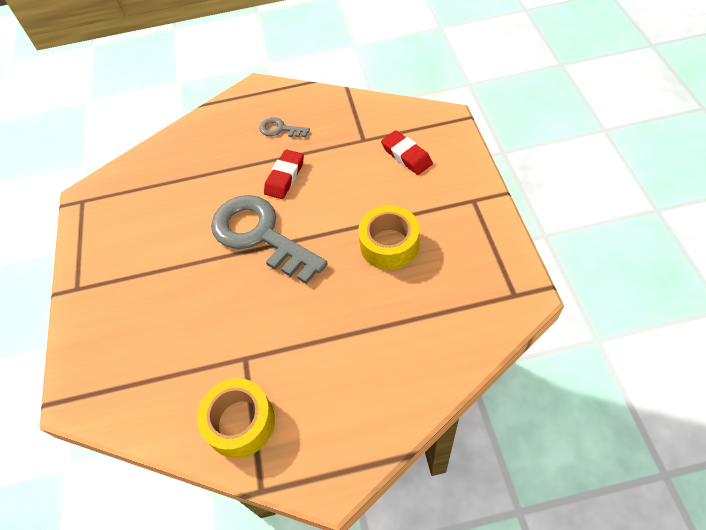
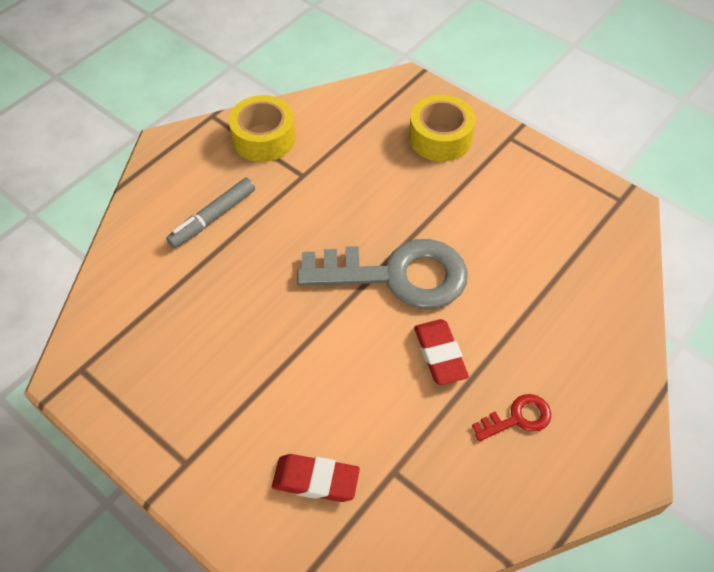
camera: 135 degrees right, 0 degrees up
grey key [259,117,310,137] -> red key [472,394,551,441]
yellow tape [358,205,420,270] -> yellow tape moved to [409,95,475,162]
none -> grey marker [166,178,255,248]

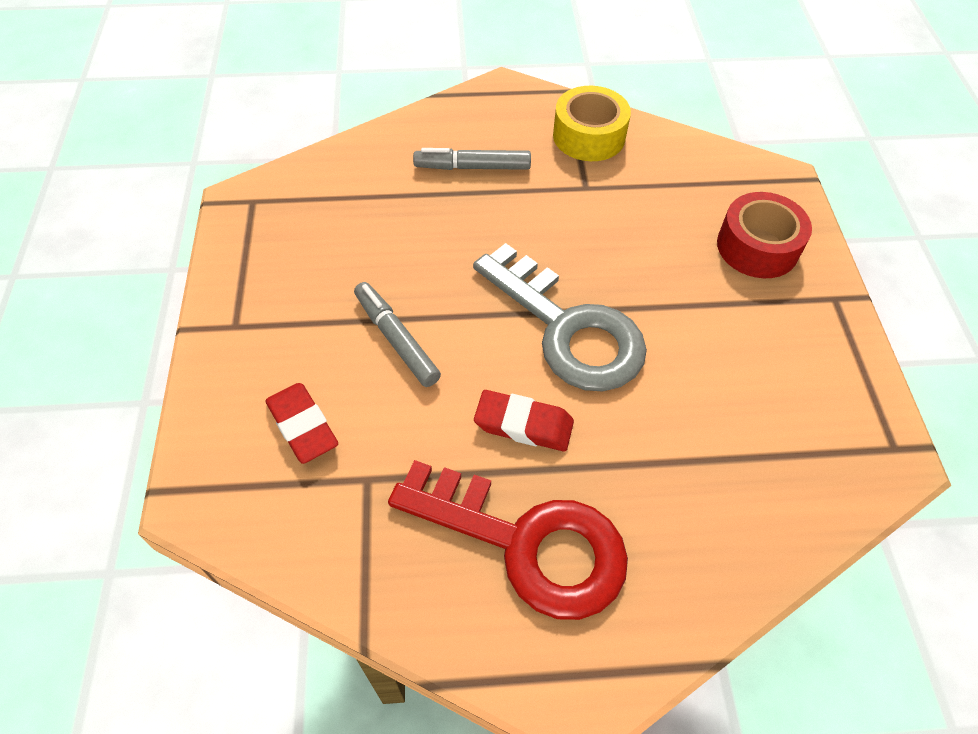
camera: 45 degrees right, 0 degrees up
yellow tape [409,95,475,162] -> red tape [717,192,812,278]
red eraser [414,319,469,385] -> red eraser turned 75 degrees clockwise [474,390,574,451]
red key [472,394,551,441] -> red key [388,460,628,620], size x2.29
none -> grey marker [354,282,441,387]

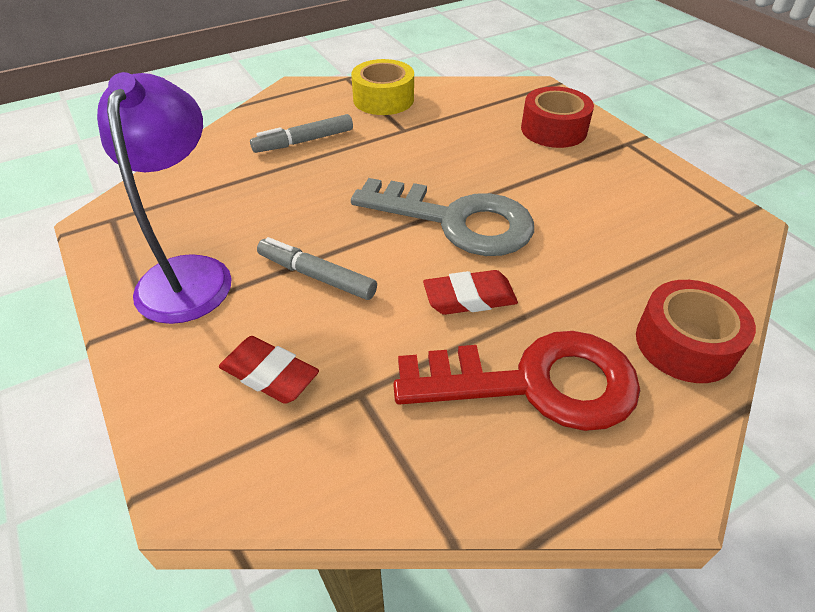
camera: 25 degrees left, 10 degrees down
none -> purple lamp [97,72,232,324]
none -> red tape [636,280,756,383]

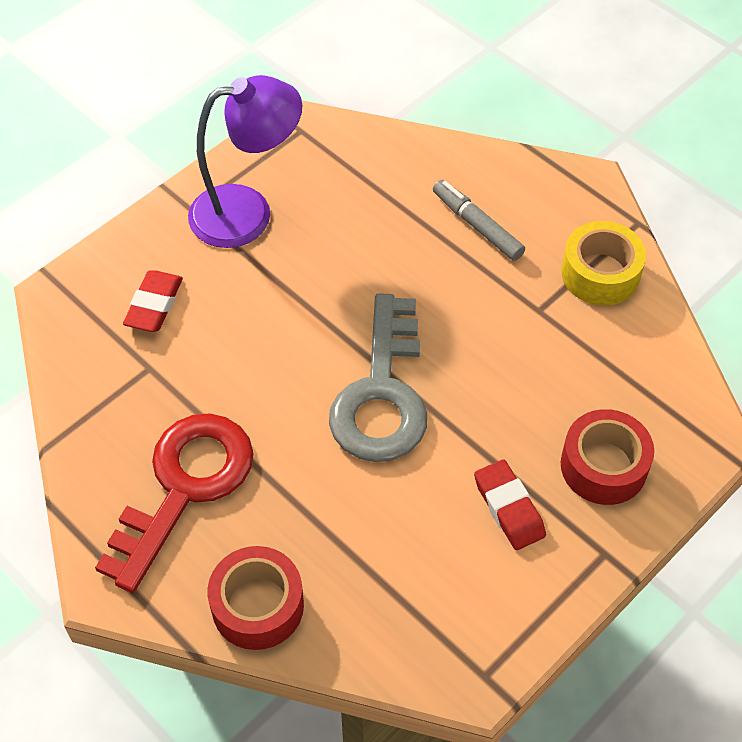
camera: 75 degrees right, 10 degrees up
grey marker [257,237,377,300] -> none
red key [393,331,640,431] -> red key turned 135 degrees counterclockwise [95,413,254,593]
red eraser [423,270,518,315] -> red eraser moved to [474,459,546,550]

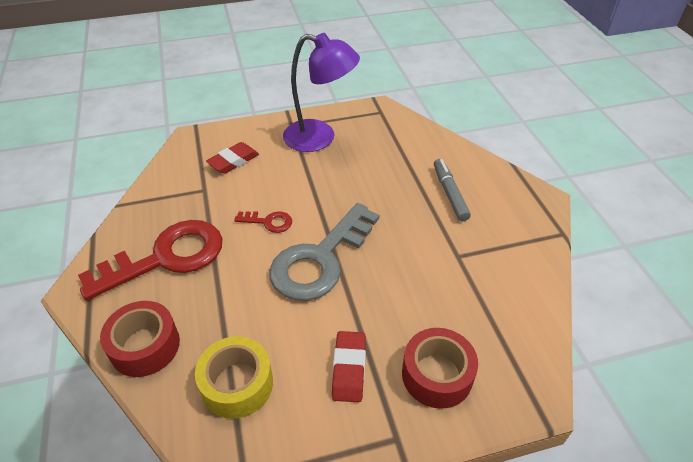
camera: 30 degrees right, 10 degrees down
yellow tape [561,221,646,306] -> yellow tape moved to [195,336,273,419]
none -> red key [234,211,292,233]

